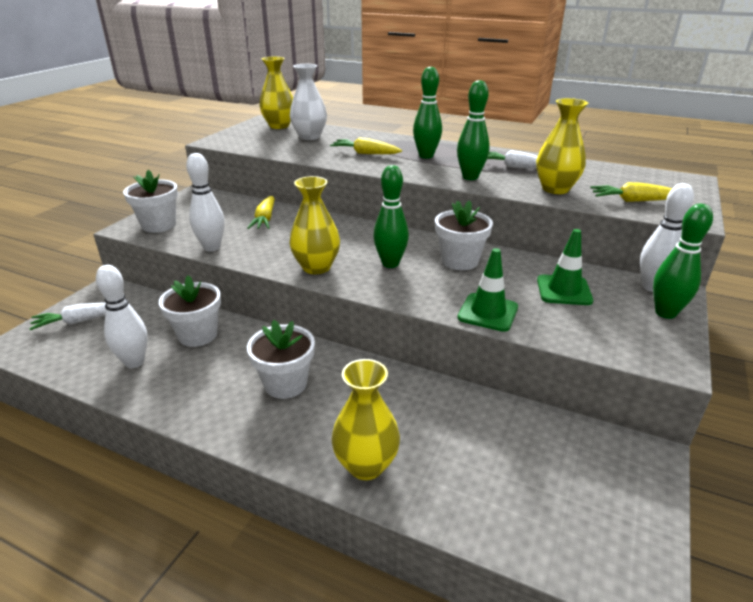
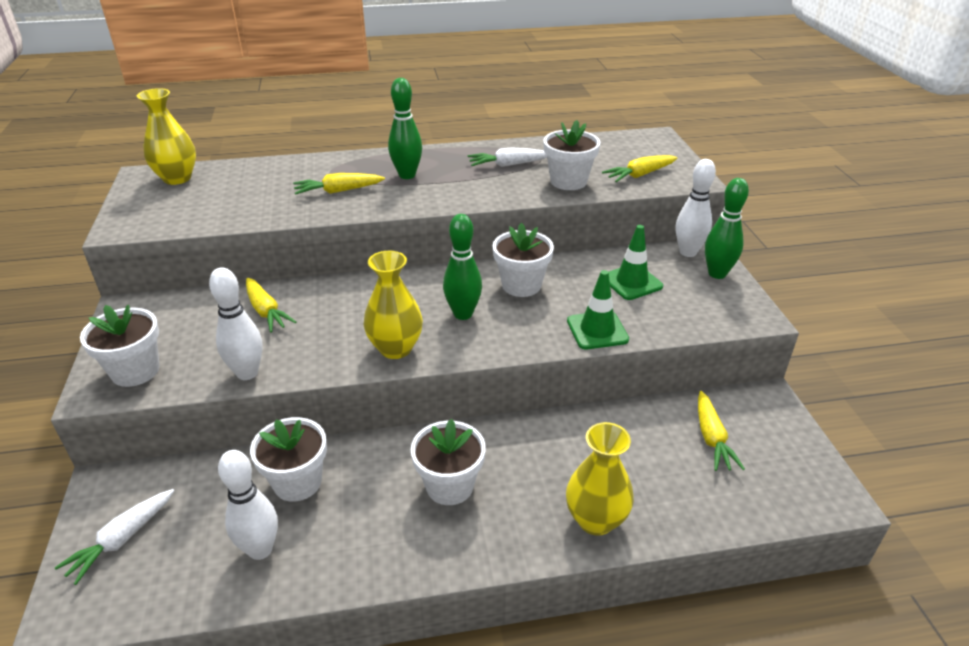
camera: 35 degrees left, 5 degrees up
white vase [290,64,327,140] -> none
green bowling pin [457,80,490,180] -> none
yellow vase [536,98,588,194] -> white flower pot [543,120,601,190]
none -> yellow carrot [698,391,745,471]

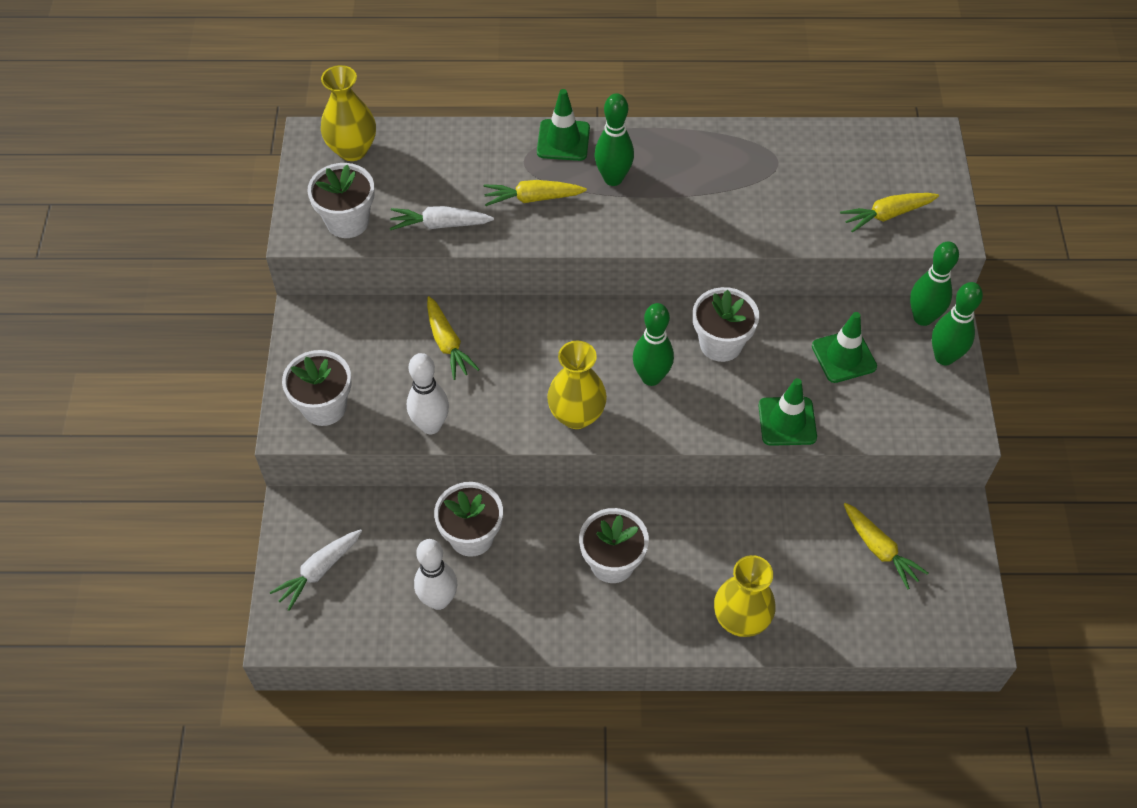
camera: 10 degrees right, 20 degrees up
white carrot [468,148,547,167] -> white carrot moved to [390,206,494,230]
white flower pot [543,120,601,190] -> white flower pot moved to [307,163,375,238]
white bowling pin [676,159,716,257] -> green bowling pin [910,241,959,326]
yellow carrot [698,391,745,471] -> yellow carrot turned 45 degrees counterclockwise [844,503,929,589]
none -> green traffic cone [537,89,590,161]

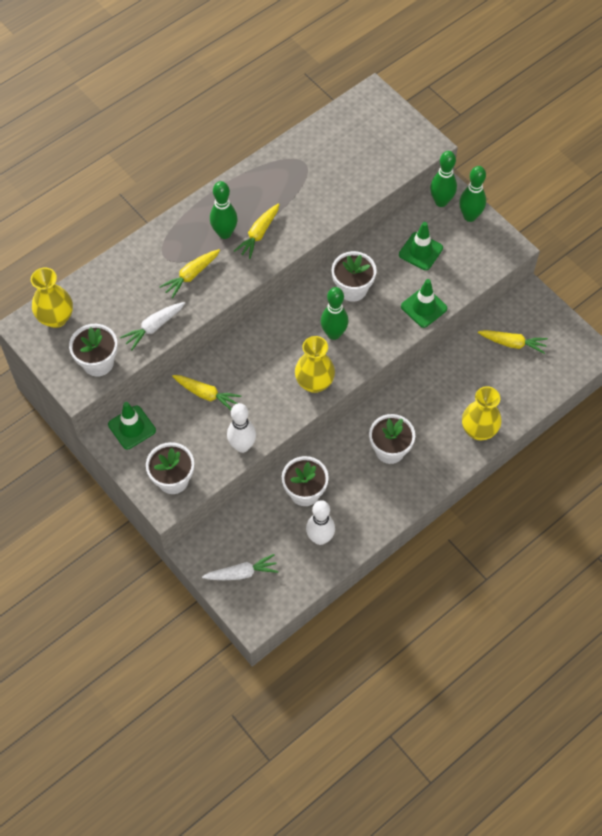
camera: 40 degrees left, 5 degrees up
white carrot [270,529,362,611] -> white carrot turned 105 degrees counterclockwise [202,554,278,580]
green traffic cone [537,89,590,161] -> green traffic cone moved to [108,402,156,450]
yellow carrot [840,193,939,232] -> yellow carrot moved to [234,204,279,259]

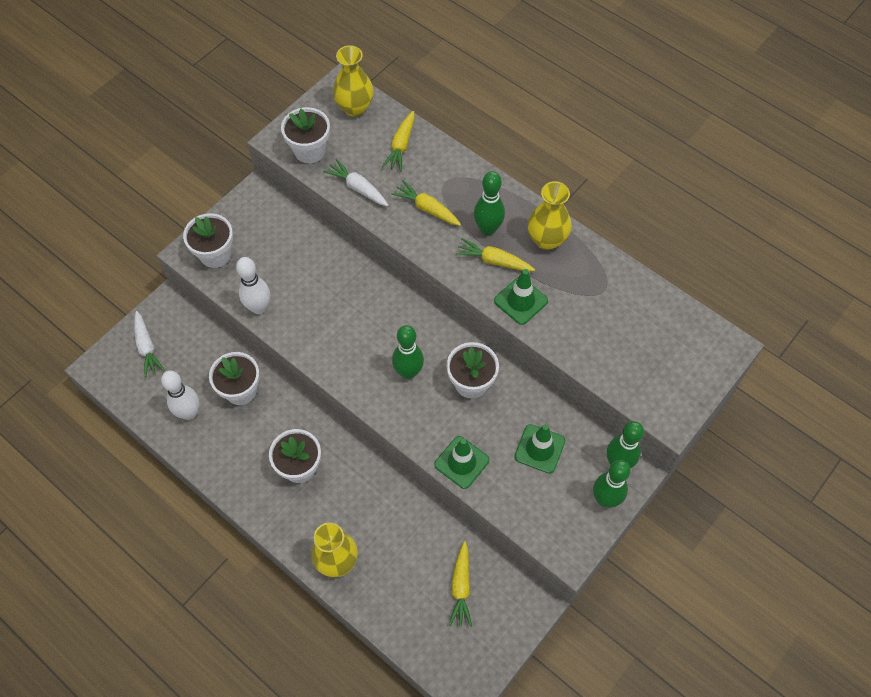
camera: 80 degrees right, 0 degrees up
green traffic cone [108,402,156,450] -> green traffic cone moved to [494,269,548,325]
yellow carrot [172,375,241,410] -> yellow carrot moved to [382,111,415,171]
yellow vase [295,336,335,393] -> yellow vase moved to [528,181,572,250]

